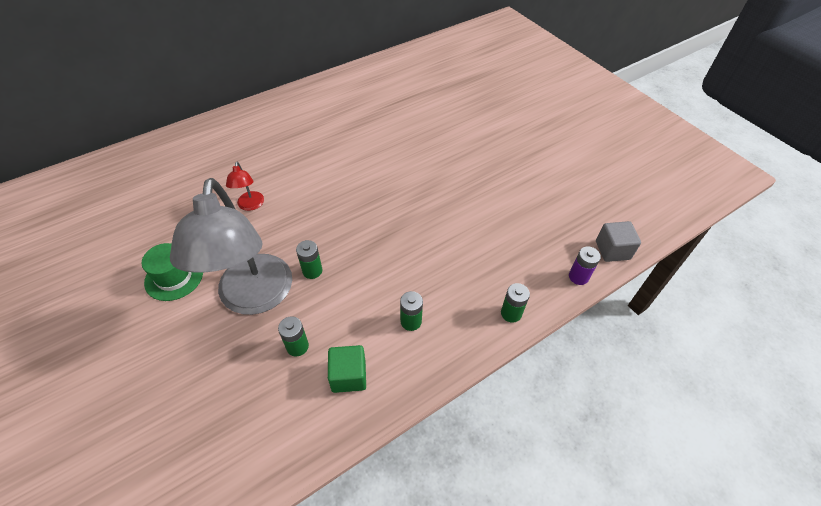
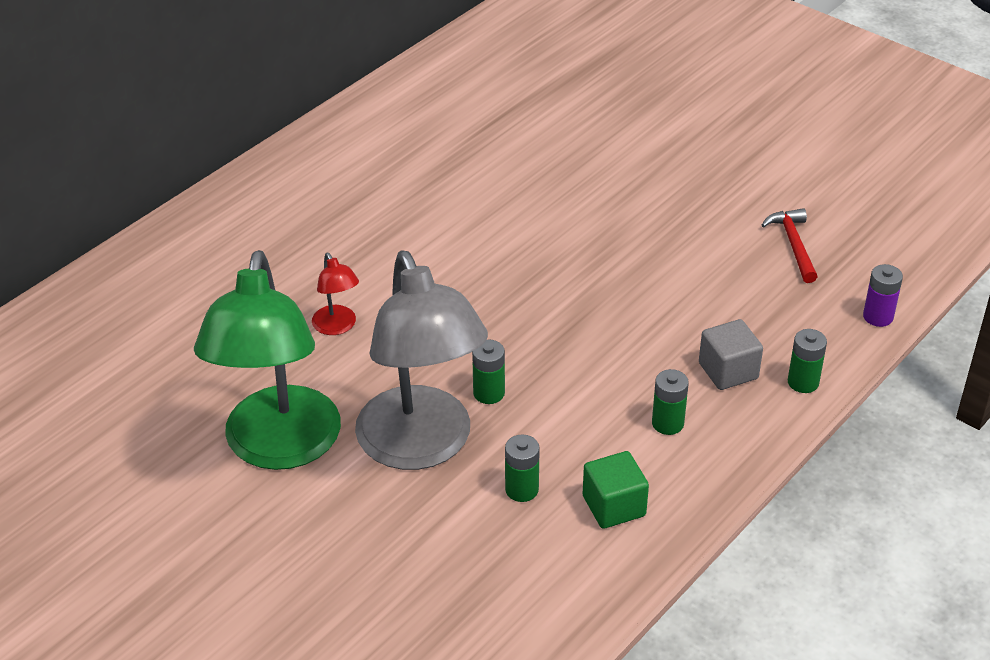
camera: 15 degrees left, 10 degrees down
green hat [142,243,203,301] -> green lamp [194,250,341,470]
grey cube [596,221,641,262] -> grey cube moved to [699,319,763,390]
none -> red hammer [762,208,817,283]

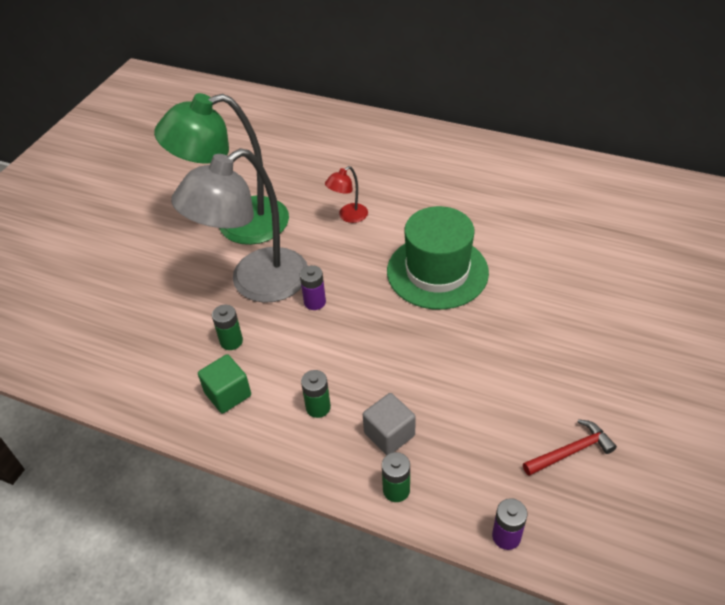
camera: 75 degrees right, 5 degrees up
green battery [472,340,505,404] -> purple battery [300,265,326,310]
none -> green hat [387,206,489,310]

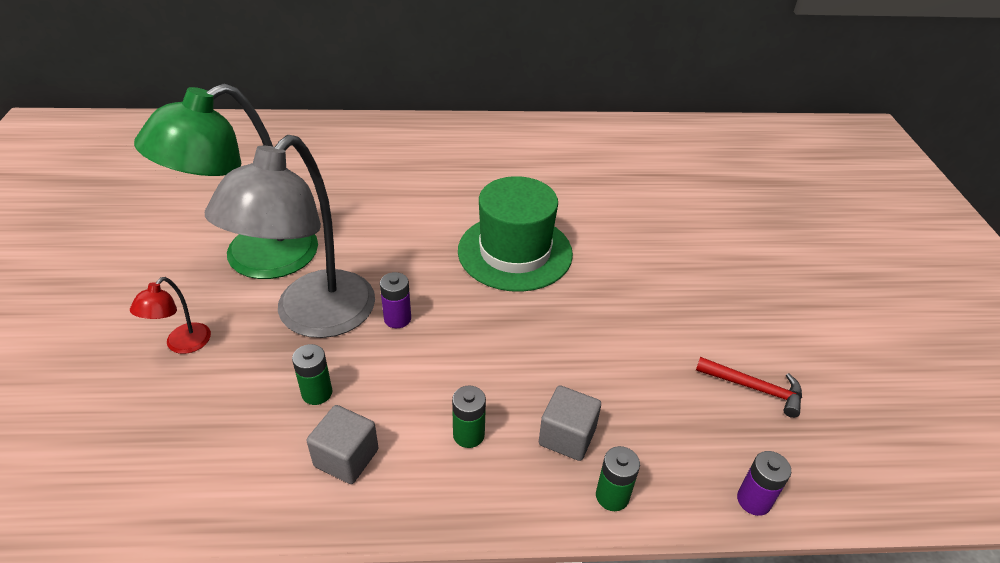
camera: 30 degrees left, 5 degrees down
green cube [198,354,251,414] -> grey cube [307,405,379,484]
red lamp [325,166,368,223] -> red lamp moved to [130,277,211,354]
red hammer [523,419,617,476] -> red hammer turned 75 degrees clockwise [696,357,802,418]

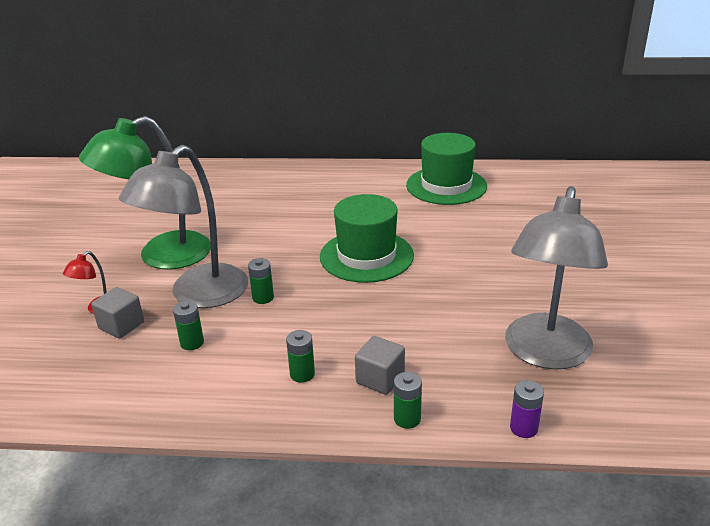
camera: 10 degrees right, 10 degrees down
grey cube [307,405,379,484] -> grey cube moved to [91,287,144,338]
purple battery [380,272,411,328] -> green battery [248,258,274,304]
red hammer [696,357,802,418] -> grey lamp [505,186,608,369]
none -> green hat [406,133,487,205]

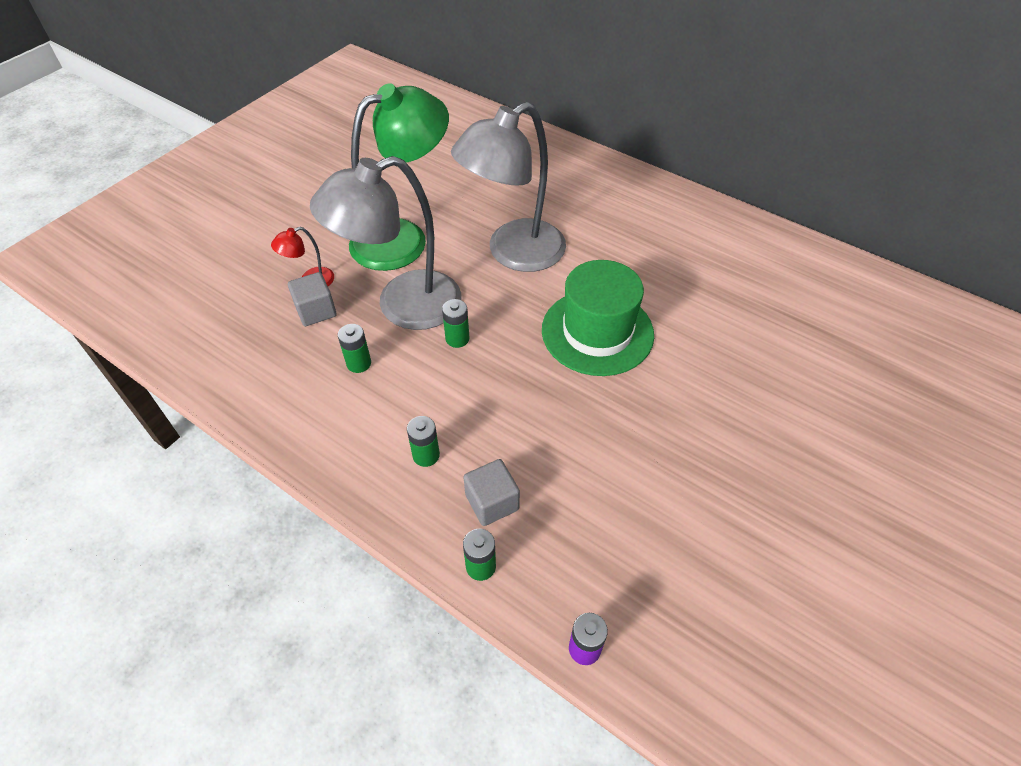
camera: 30 degrees right, 20 degrees up
green lamp [79,116,211,269] -> green lamp turned 150 degrees clockwise [349,83,449,271]
green hat [406,133,487,205] -> none
grey lamp [505,186,608,369] -> grey lamp moved to [451,102,566,272]

